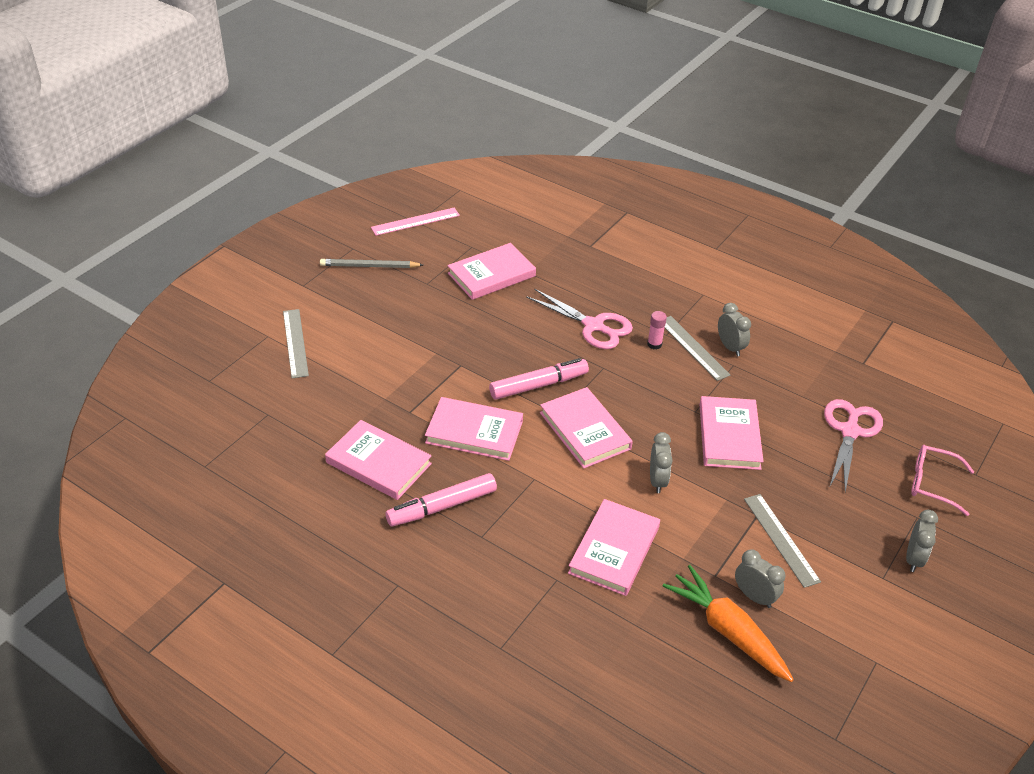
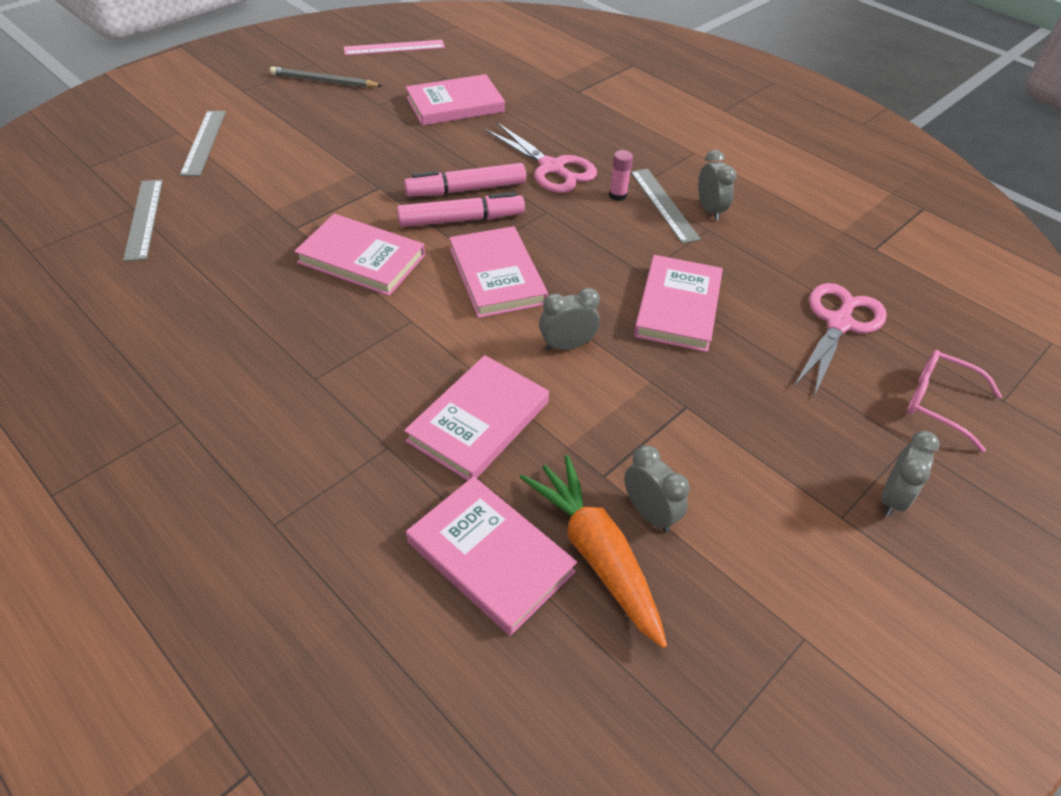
camera: 10 degrees right, 5 degrees up
pink book [325,420,432,500] -> pink book moved to [406,476,577,636]
pink marker [386,473,497,527] -> pink marker moved to [404,163,526,197]
grey clock [650,432,673,493] -> grey clock turned 120 degrees counterclockwise [539,288,600,351]
grey ruler [744,494,821,588] -> grey ruler moved to [123,180,163,261]

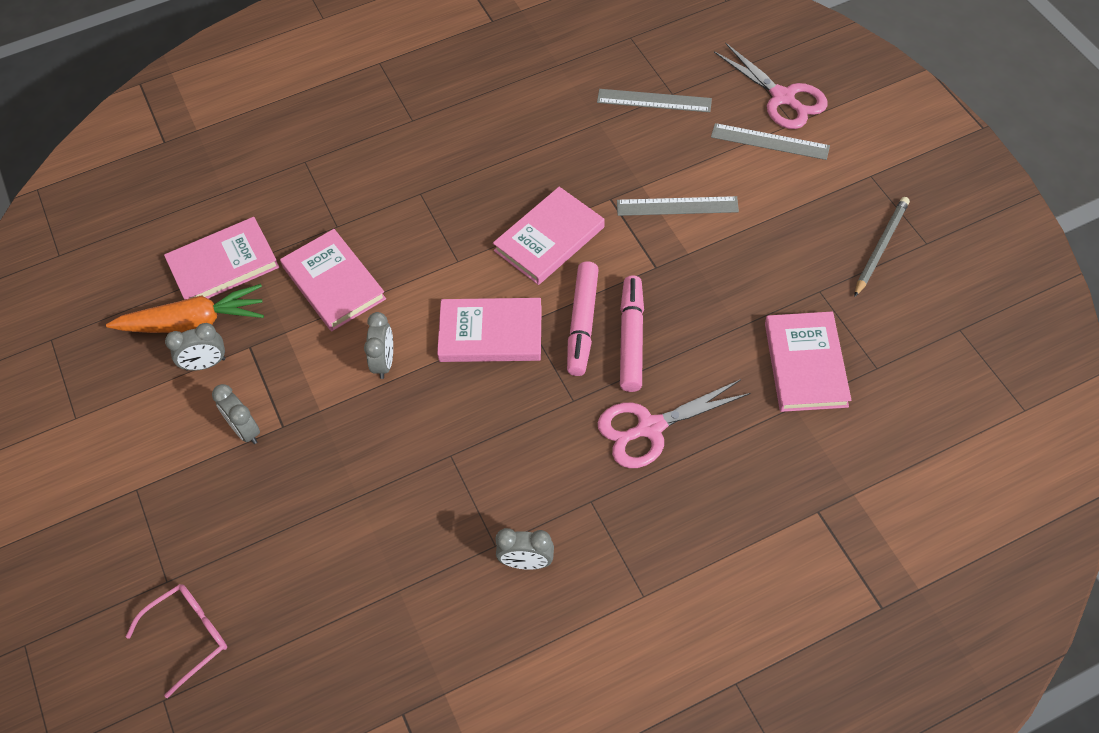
camera: 115 degrees right, 10 degrees up
pink ruler [344,40,445,55] -> none
pink glue stick [609,150,633,201] -> none
grey ruler [631,169,701,244] -> grey ruler moved to [617,196,739,216]
pink book [634,255,723,352] -> none
pink scissors [794,283,887,396] -> pink scissors moved to [714,42,828,129]
grey clock [881,431,940,516] -> grey clock moved to [212,384,260,444]

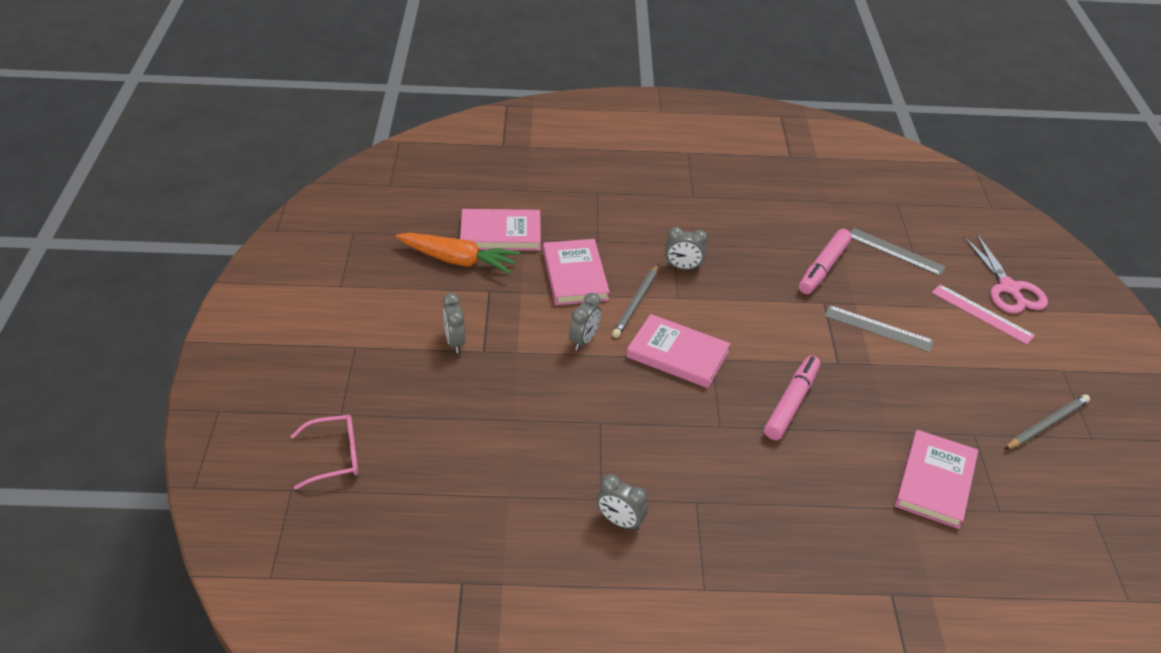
camera: 20 degrees right, 15 degrees down
grey clock [165,323,225,371] -> grey clock moved to [665,227,707,270]
pink book [493,187,604,285] -> none
pink marker [567,261,599,376] -> pink marker moved to [799,229,852,294]
pink scissors [598,379,750,468] -> none
grey ruler [711,123,830,160] -> pink ruler [932,284,1035,344]
none -> grey pencil [612,264,659,338]

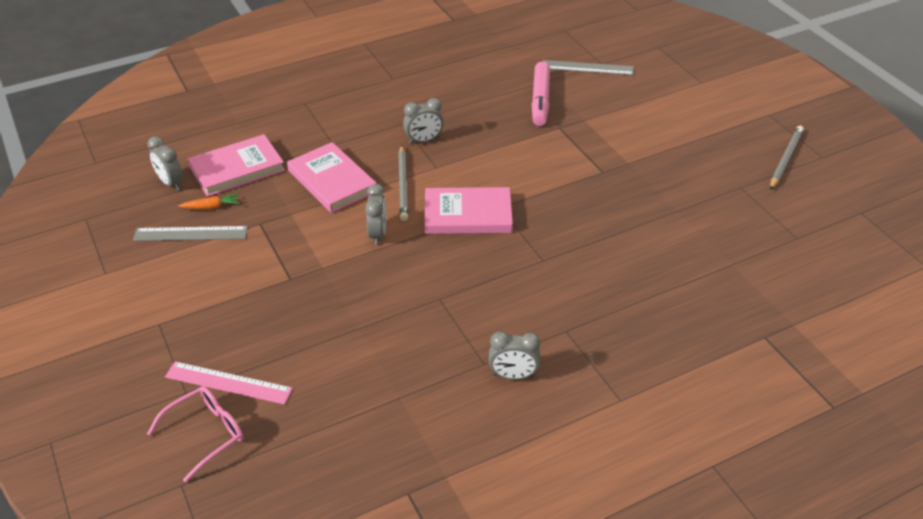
camera: 25 degrees left, 0 degrees up
orange carrot [396,233,520,274] -> orange carrot [179,194,240,209], size x0.45
grey clock [443,293,465,353] -> grey clock moved to [147,136,183,191]
pink marker [764,355,820,440] -> none
grey ruler [824,305,934,352] -> grey ruler moved to [133,226,248,241]
pink book [895,430,978,529] -> none
pink ruler [932,284,1035,344] -> pink ruler moved to [165,361,293,405]
pink scissors [964,234,1048,314] -> none

